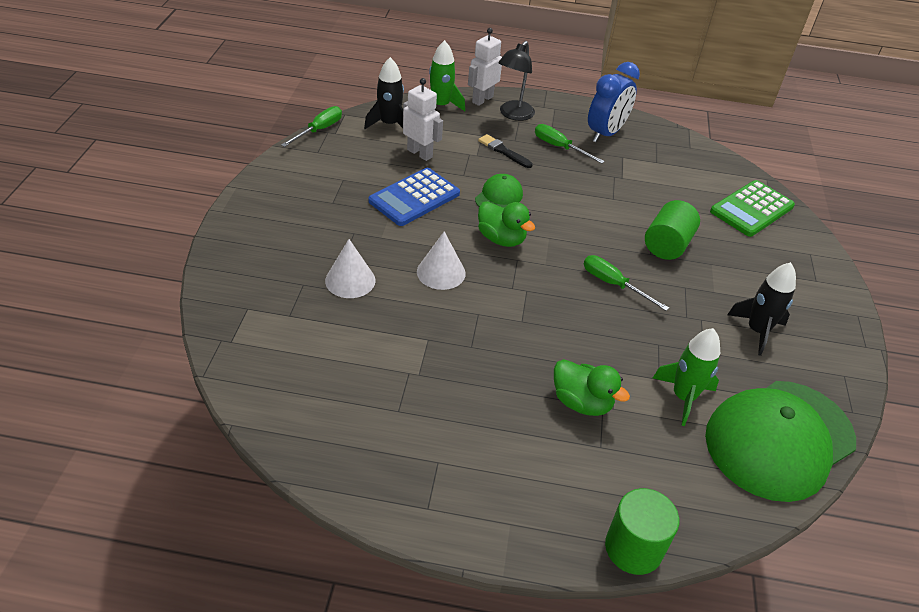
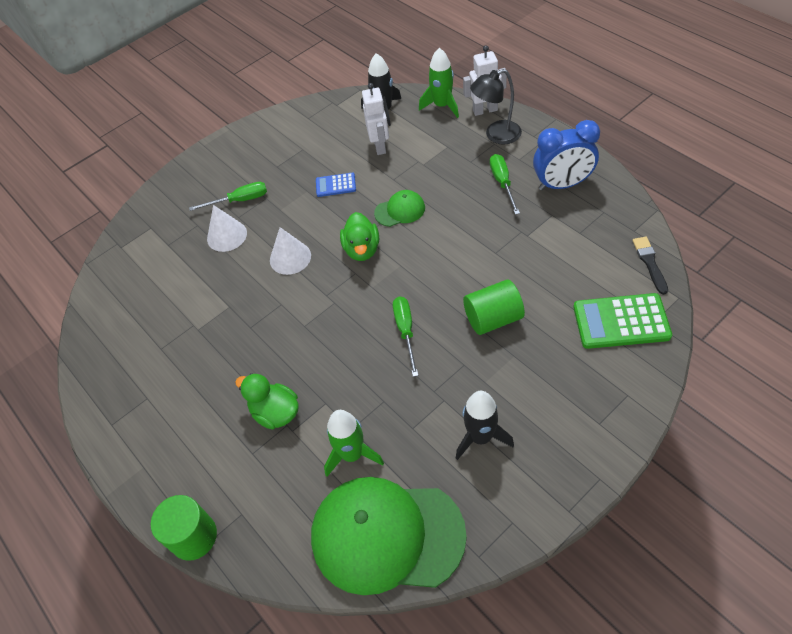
camera: 50 degrees right, 10 degrees up
green screwdriver [281,106,342,147] -> green screwdriver moved to [189,182,267,211]
blue calculator [368,168,460,226] -> blue calculator [316,173,356,197], size x0.55
black brush [478,134,533,168] -> black brush moved to [632,237,668,295]
green duck [554,359,630,416] -> green duck turned 135 degrees clockwise [235,373,299,430]

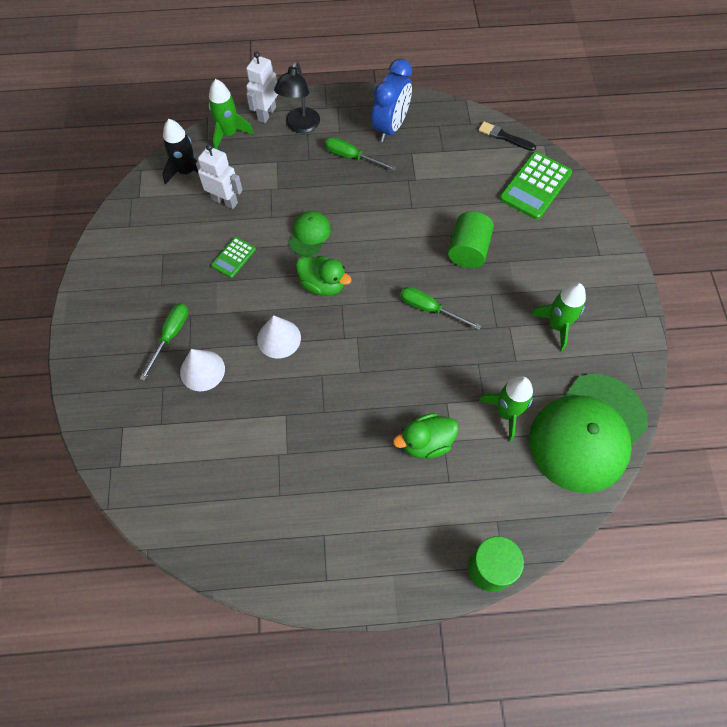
camera: 60 degrees left, 10 degrees up
blue calculator [316,173,356,197] -> green calculator [211,237,256,278]
black rocket [456,391,514,460] -> green rocket [530,283,586,351]

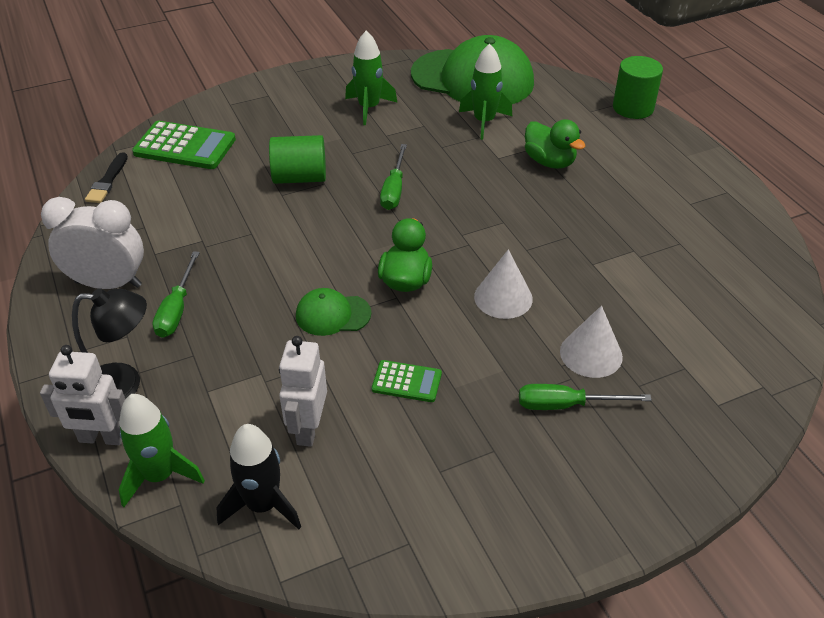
camera: 110 degrees left, 20 degrees down
blue clock [372,58,412,142] -> white clock [41,197,144,289]

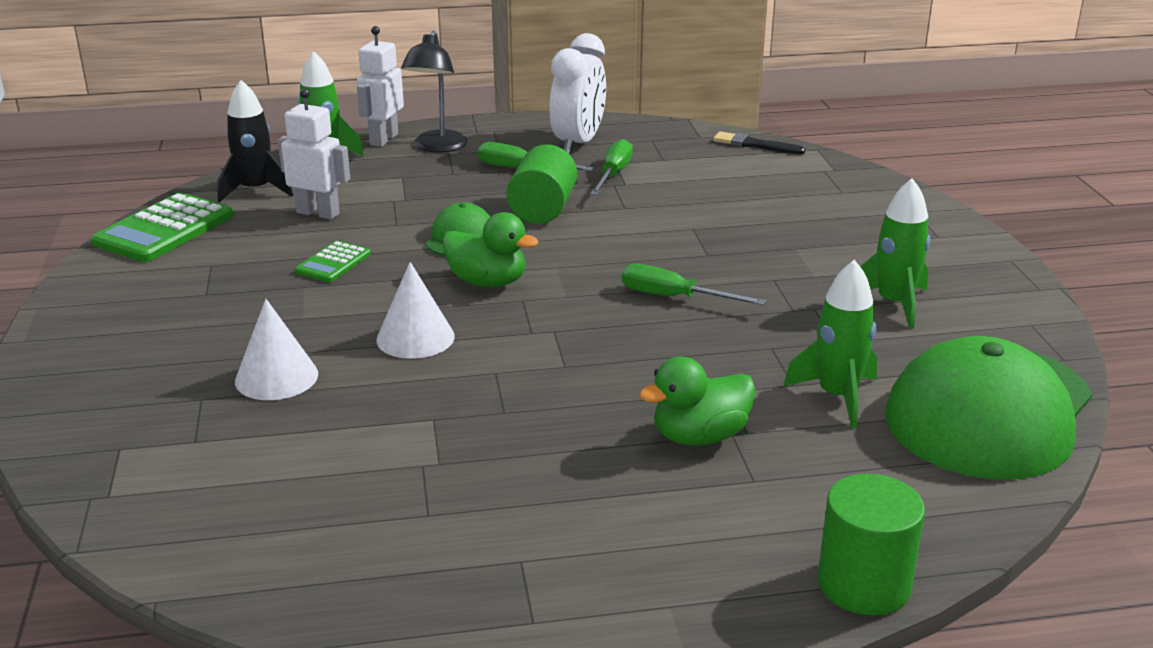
camera: 105 degrees right, 15 degrees down
green calculator [132,121,236,169] -> green calculator moved to [91,193,233,262]
green cylinder [269,135,326,184] -> green cylinder moved to [507,144,577,224]
green screwdriver [519,384,652,410] -> green screwdriver moved to [590,139,633,195]

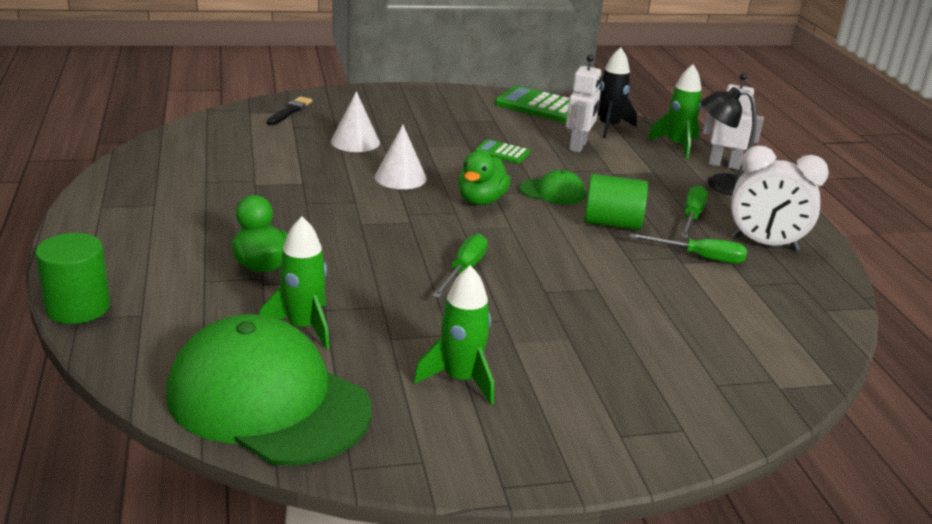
camera: 85 degrees right, 0 degrees up
black brush [713,131,805,155] -> black brush moved to [267,96,313,125]

